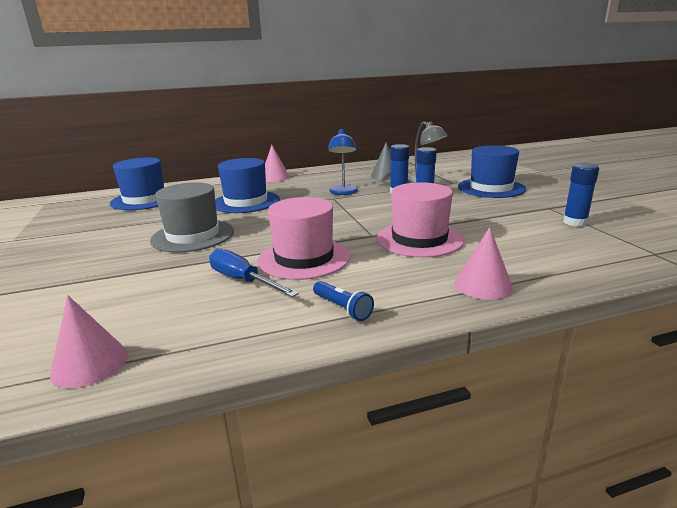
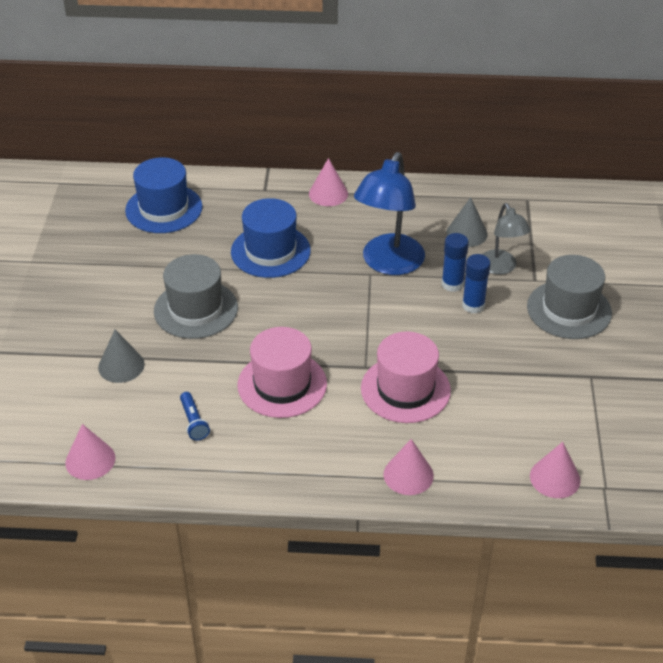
camera: 20 degrees right, 20 degrees up
blue screwdriver [209,248,299,297] -> none
blue flashlight [313,281,374,321] -> blue flashlight moved to [180,392,210,441]
blue lamp [327,129,358,195] -> blue lamp [354,152,425,275], size x1.68
blue hat [458,145,526,198] -> grey hat [527,255,612,339]
blue glue stick [563,163,599,227] -> none
none -> grey cone [98,330,145,383]
none -> pink cone [530,442,580,498]

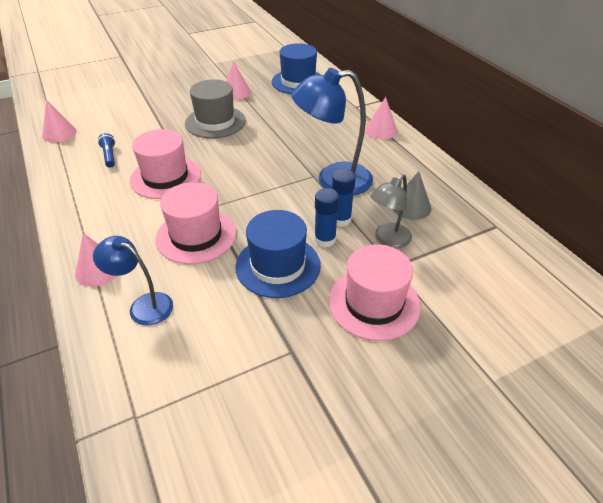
camera: 60 degrees right, 0 degrees up
grey cone [98,330,145,383] -> none
blue flashlight [180,392,210,441] -> blue flashlight turned 120 degrees clockwise [98,133,115,168]
blue hat [231,198,311,278] -> blue hat moved to [235,210,321,298]
grey hat [527,255,612,339] -> pink hat [329,244,421,341]
pink cone [530,442,580,498] -> pink cone moved to [226,61,251,100]
none -> blue lamp [93,236,173,326]

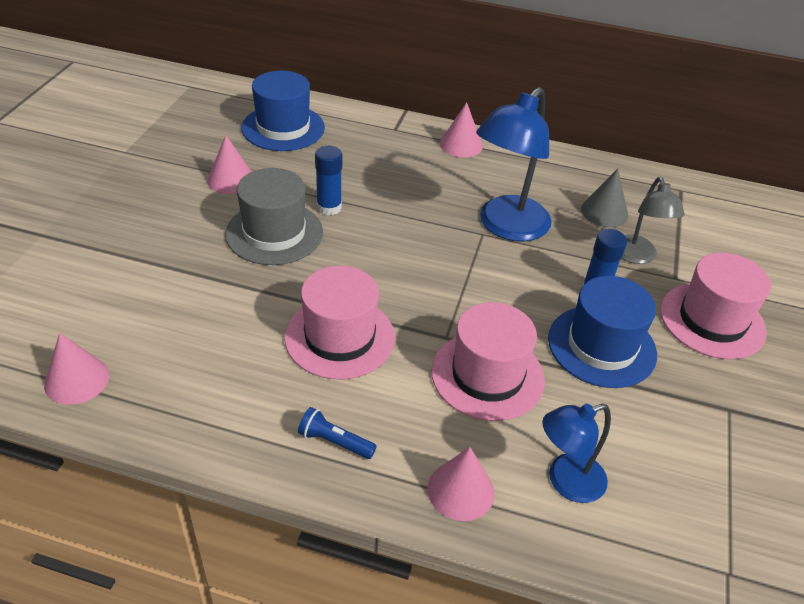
camera: 50 degrees left, 0 degrees up
blue flashlight [98,133,115,168] -> blue flashlight moved to [298,407,377,459]
blue glue stick [332,169,356,227] -> blue glue stick moved to [315,146,342,215]

